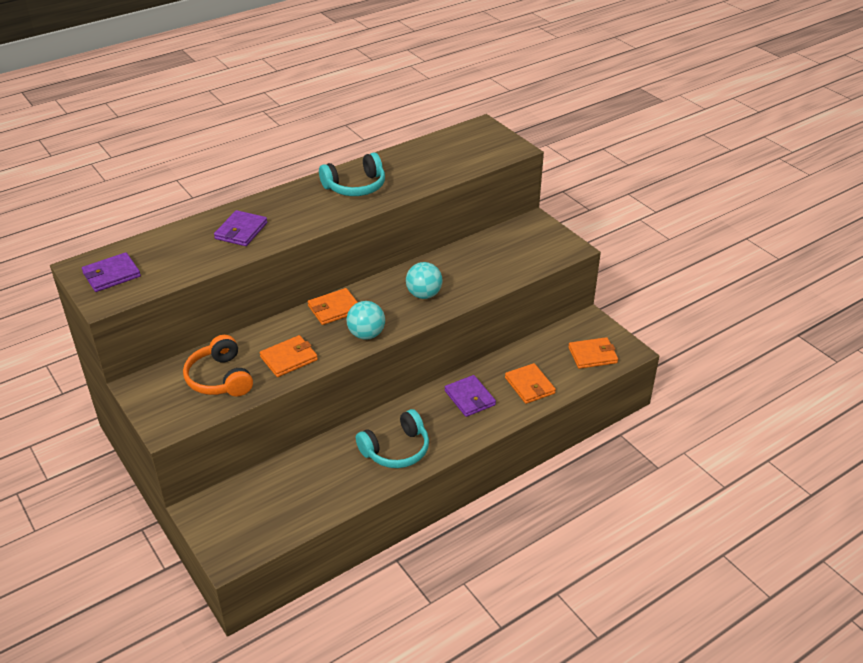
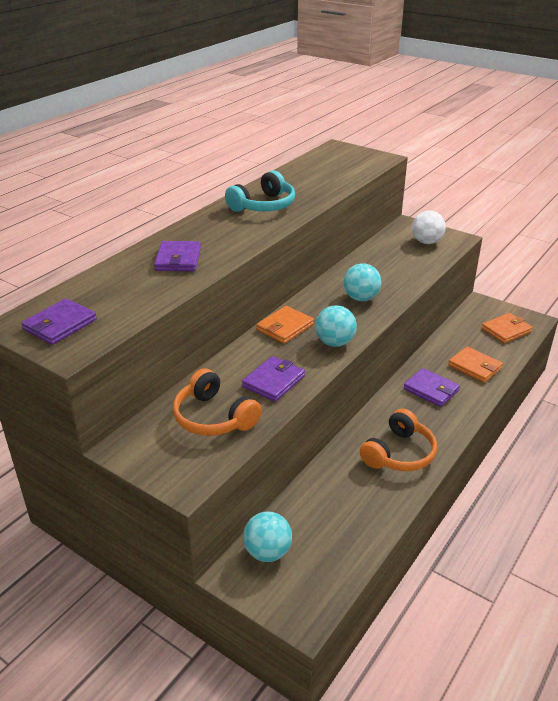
camera: 20 degrees left, 5 degrees down
orange wallet [260,335,318,377] -> purple wallet [242,356,305,402]
turquoise headphones [356,409,429,468] -> orange headphones [360,408,437,471]
none -> turquoise ball [243,511,292,562]
none -> white ball [412,211,446,244]

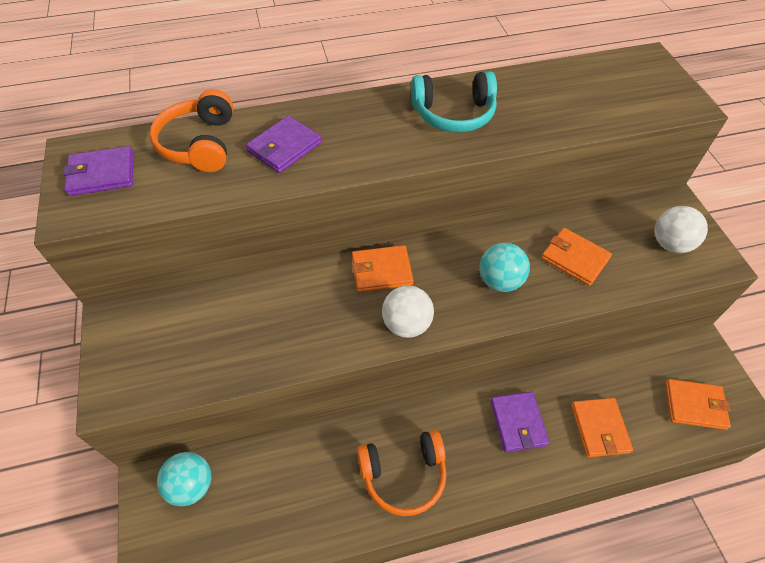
camera: 40 degrees right, 20 degrees up
orange headphones [173,368,262,436] -> orange headphones moved to [150,89,233,172]
purple wallet [242,356,305,402] -> none
turquoise ball [315,305,357,347] -> white ball [382,285,434,338]
none -> orange wallet [541,228,612,286]

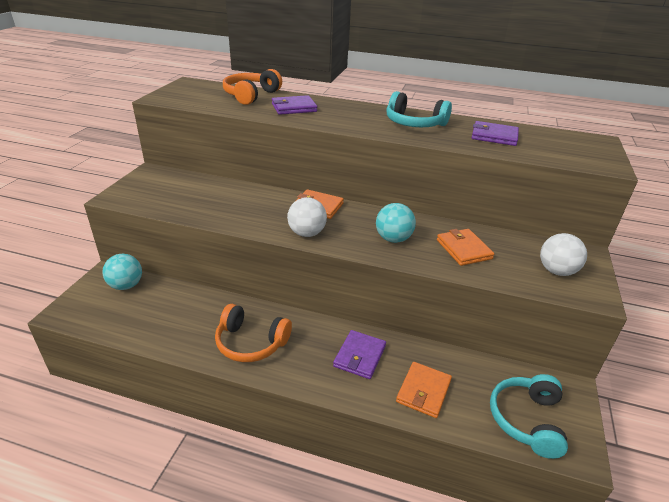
camera: 30 degrees right, 20 degrees down
purple wallet [63,146,134,196] -> purple wallet moved to [472,121,519,146]
orange wallet [665,379,731,430] -> turquoise headphones [490,374,568,459]

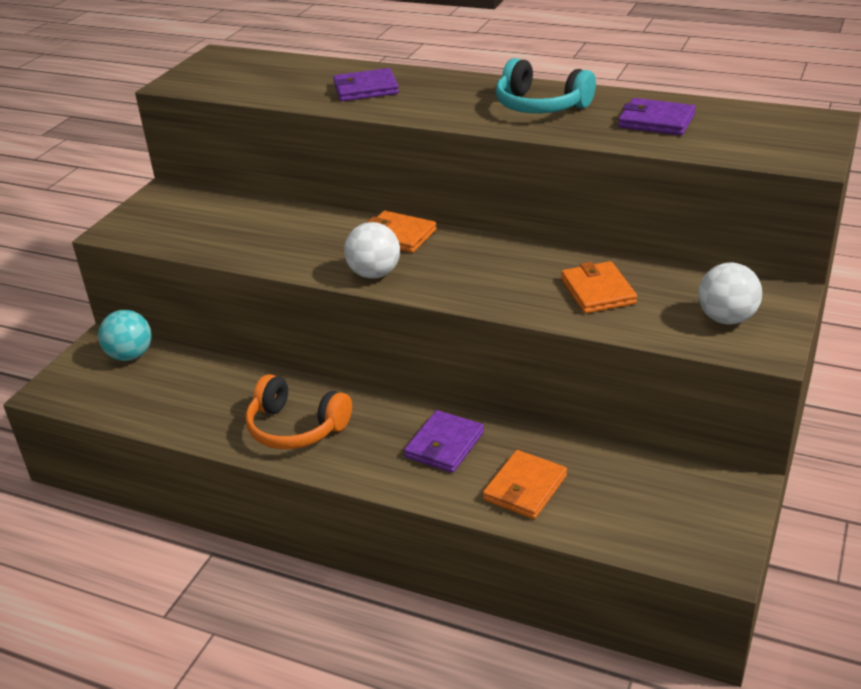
camera: 10 degrees right, 0 degrees up
orange headphones [223,69,282,105] -> none
turquoise ball [376,203,416,243] -> none
turquoise headphones [490,374,568,459] -> none

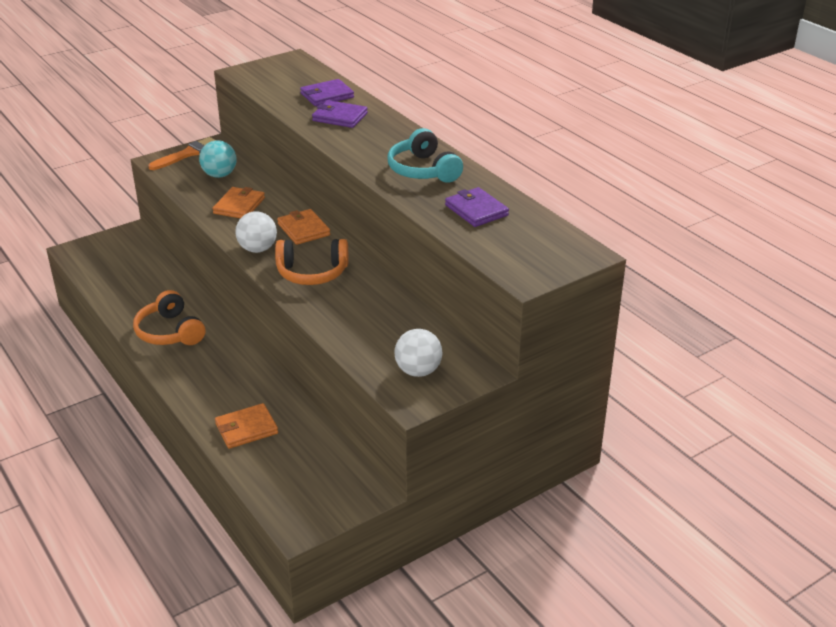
camera: 30 degrees right, 0 degrees up
turquoise ball [98,310,152,361] -> turquoise ball moved to [199,141,237,178]
purple wallet [404,410,484,473] -> purple wallet moved to [300,79,354,106]
orange wallet [561,261,637,314] -> orange wallet moved to [212,187,265,218]
none -> orange brush [149,137,217,170]
none -> orange headphones [275,239,348,285]

